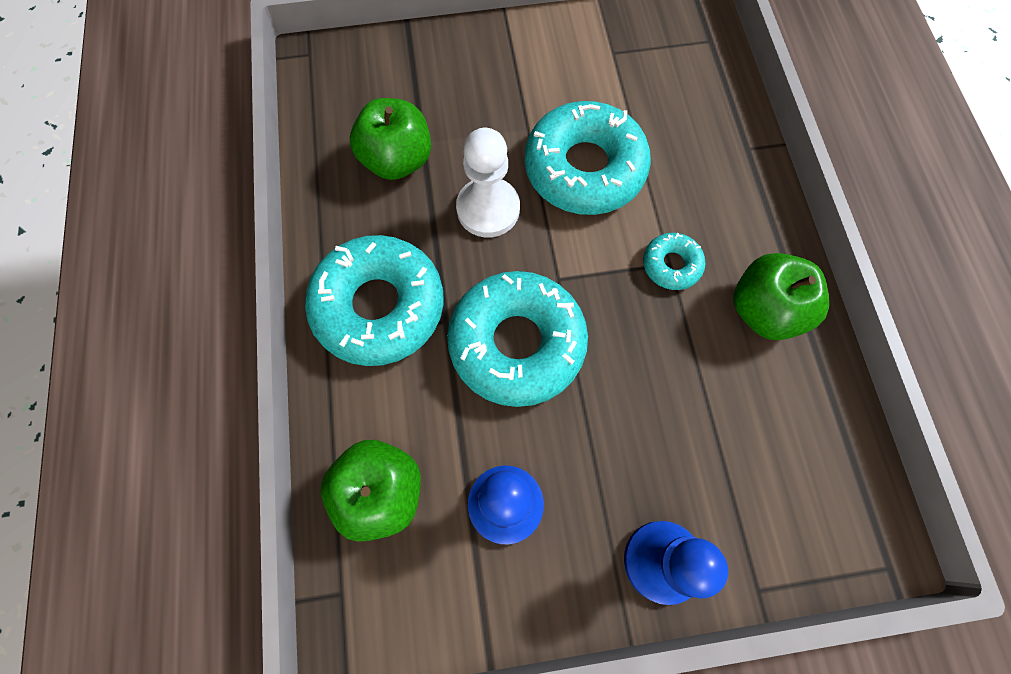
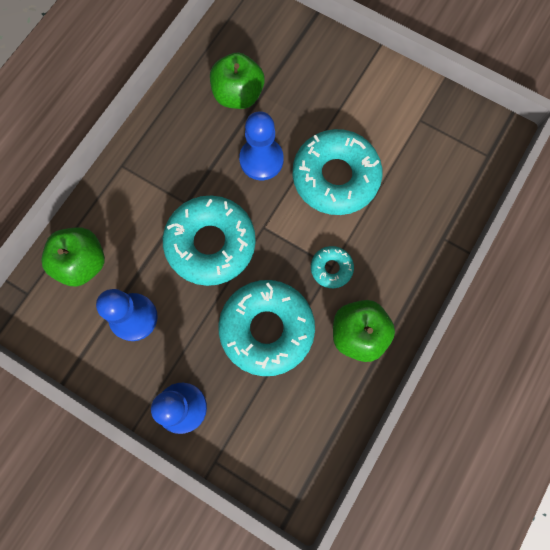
camera: 40 degrees right, 5 degrees up
turquoise donut [305,235,444,366] -> turquoise donut moved to [219,280,315,376]
white pawn [456,128,520,237] -> blue pawn [239,111,284,180]

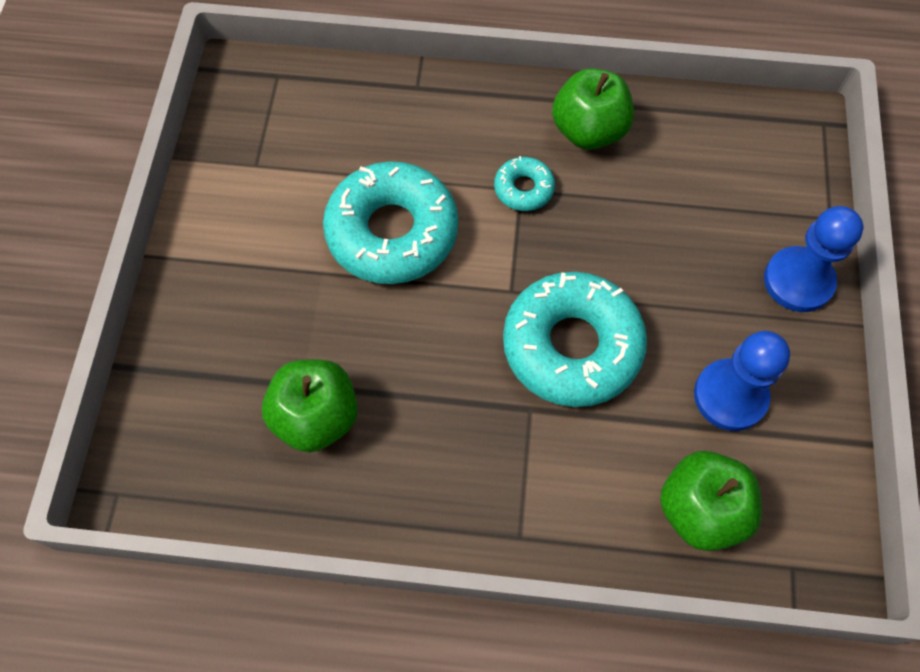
camera: 115 degrees left, 10 degrees down
turquoise donut [219,280,315,376] -> none
blue pawn [239,111,284,180] -> none

